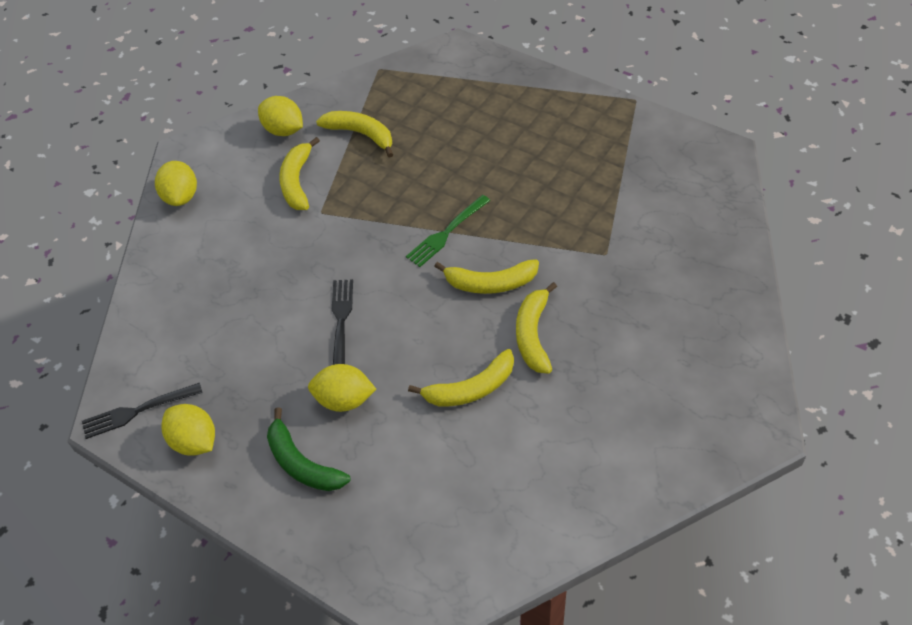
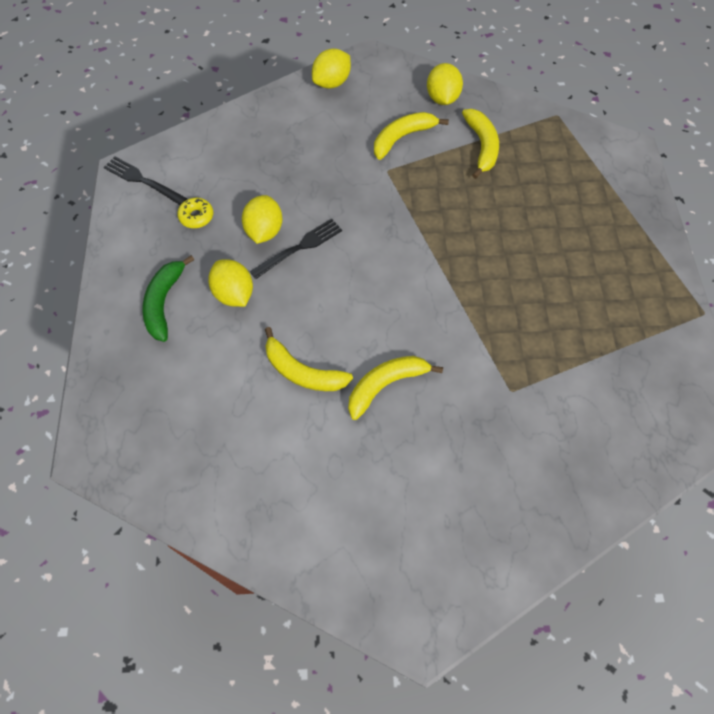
camera: 50 degrees right, 10 degrees up
yellow lemon [161,404,215,456] -> yellow lemon moved to [242,195,283,244]
green fork [406,195,491,267] -> none
yellow banana [434,259,539,294] -> none
none -> yellow donut [177,198,213,228]

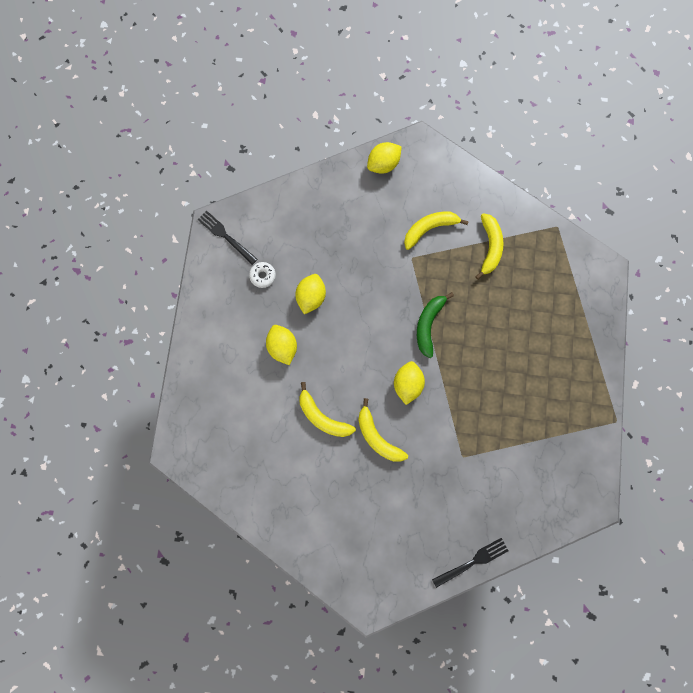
camera: 10 degrees right, 15 degrees up
green banana [143,255,195,342] -> green banana moved to [417,292,454,358]
yellow donut [177,198,213,228] -> white donut [249,262,276,288]
black fork [250,218,342,279] -> black fork moved to [432,538,508,588]
yellow banana [348,356,443,420] -> yellow banana turned 105 degrees counterclockwise [358,398,408,462]
yellow lemon [427,63,463,105] -> yellow lemon moved to [394,361,425,405]

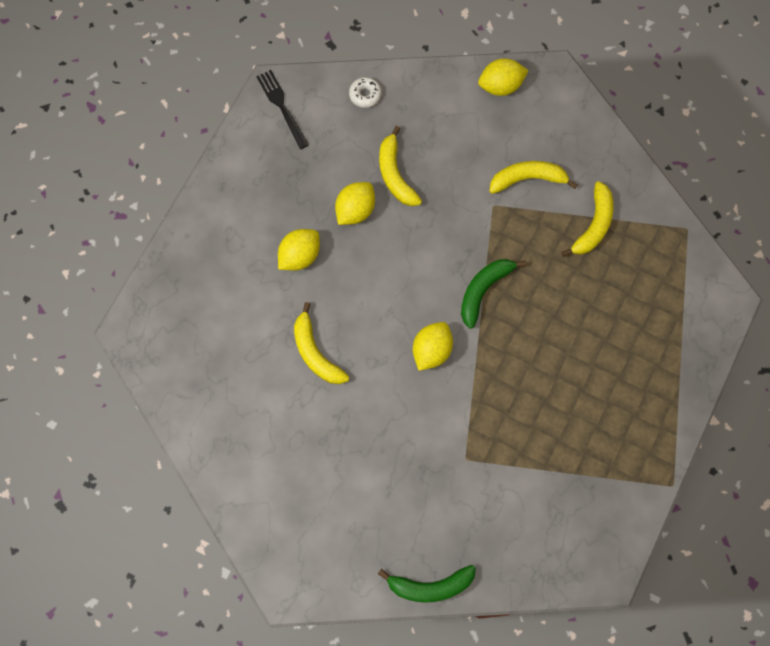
camera: 20 degrees right, 5 degrees down
white donut [249,262,276,288] -> white donut moved to [349,77,381,108]
yellow lemon [266,325,297,365] -> yellow lemon turned 45 degrees clockwise [278,229,320,271]
yellow banana [358,398,408,462] -> yellow banana moved to [379,126,422,206]
black fork [432,538,508,588] -> green banana [378,565,476,603]

